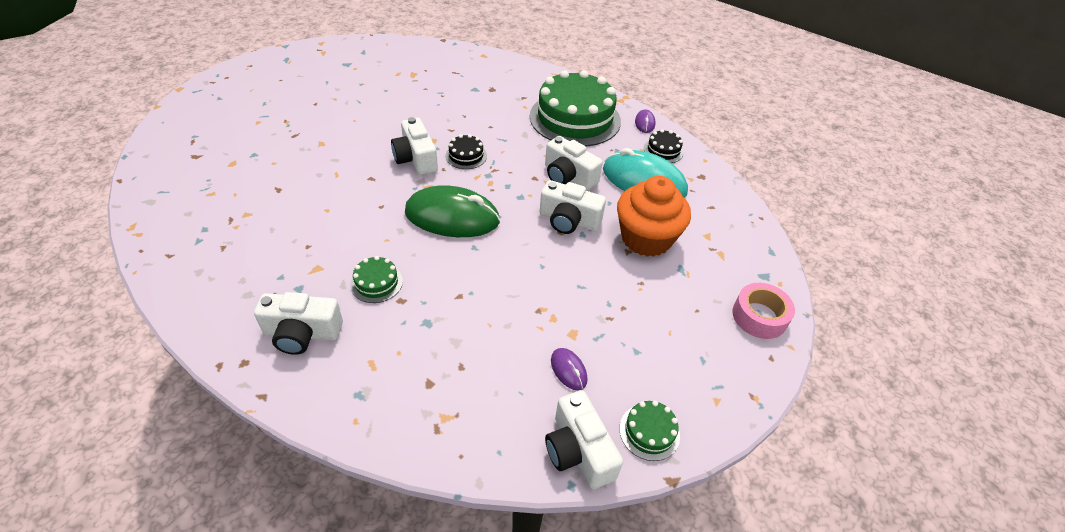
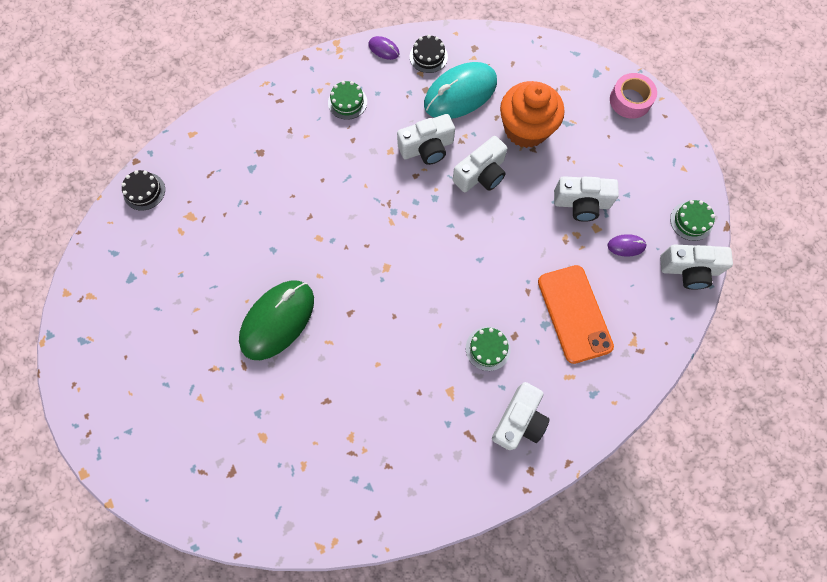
camera: 60 degrees left, 25 degrees up
white camera [391,117,438,175] -> white camera moved to [554,176,619,222]
green mouse [405,185,500,237] -> green mouse moved to [239,280,314,360]
black cake [445,134,487,169] -> black cake moved to [121,170,165,211]
green cake [530,70,621,147] -> green cake [328,81,367,120], size x0.42
none -> orange phone [538,265,614,364]

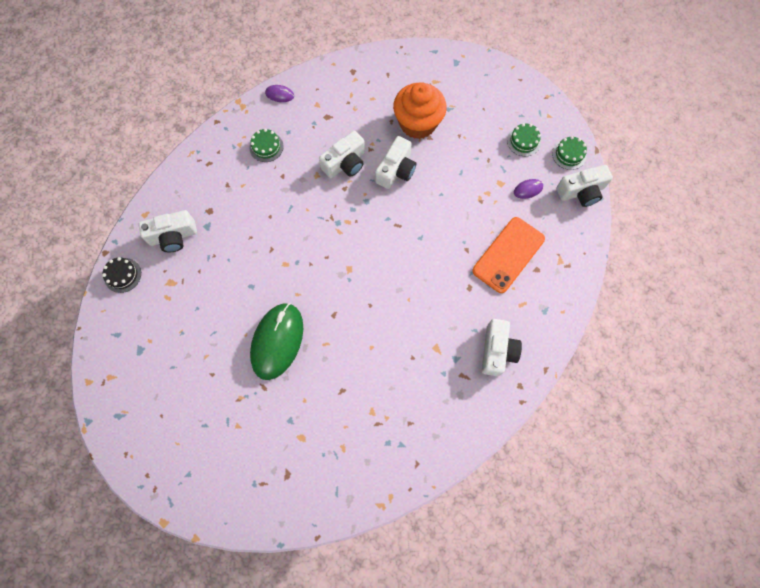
camera: 20 degrees left, 0 degrees up
black cake [410,35,448,73] -> none
turquoise mouse [424,62,497,119] -> none
green cake [466,327,511,371] -> green cake moved to [507,123,541,156]
orange phone [538,265,614,364] -> orange phone turned 75 degrees clockwise [472,217,545,293]
white camera [554,176,619,222] -> white camera moved to [138,210,197,252]
pink tape [610,73,657,119] -> none

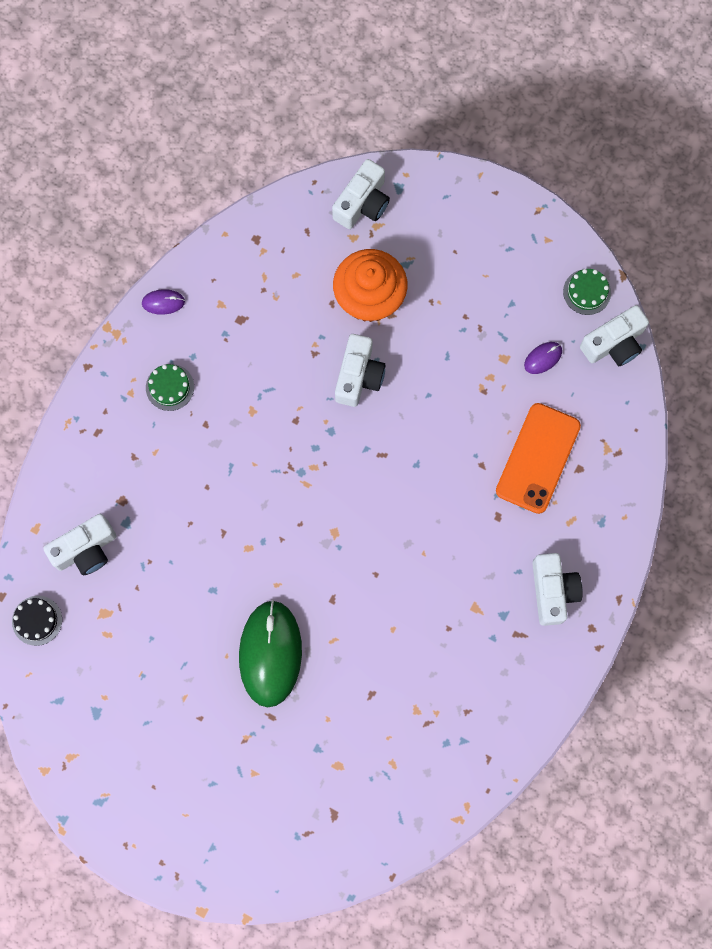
camera: 15 degrees left, 5 degrees up
white camera [319,131,365,178] -> white camera moved to [332,159,390,229]
green cake [507,123,541,156] -> none

